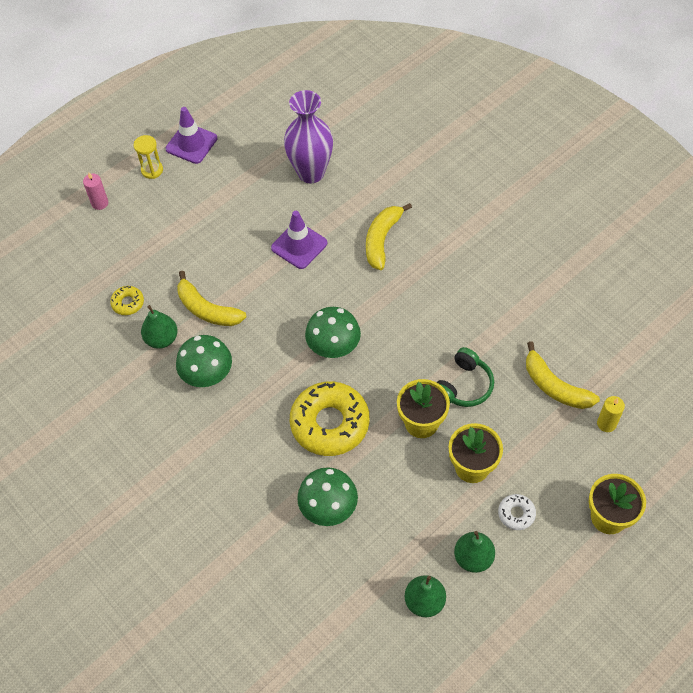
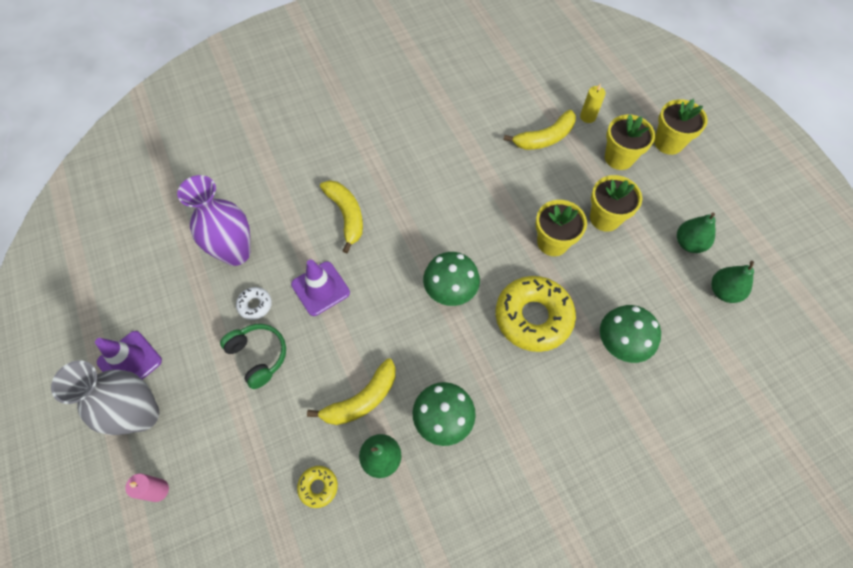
camera: 75 degrees left, 5 degrees up
yellow hourglass [133,135,163,179] -> grey vase [51,360,159,435]
yellow banana [366,203,412,270] -> yellow banana turned 150 degrees counterclockwise [320,180,363,253]
green headphones [436,347,494,407] -> green headphones moved to [220,324,286,389]
white donut [498,494,536,530] -> white donut moved to [236,287,272,320]
none -> yellow flower pot [605,114,655,170]

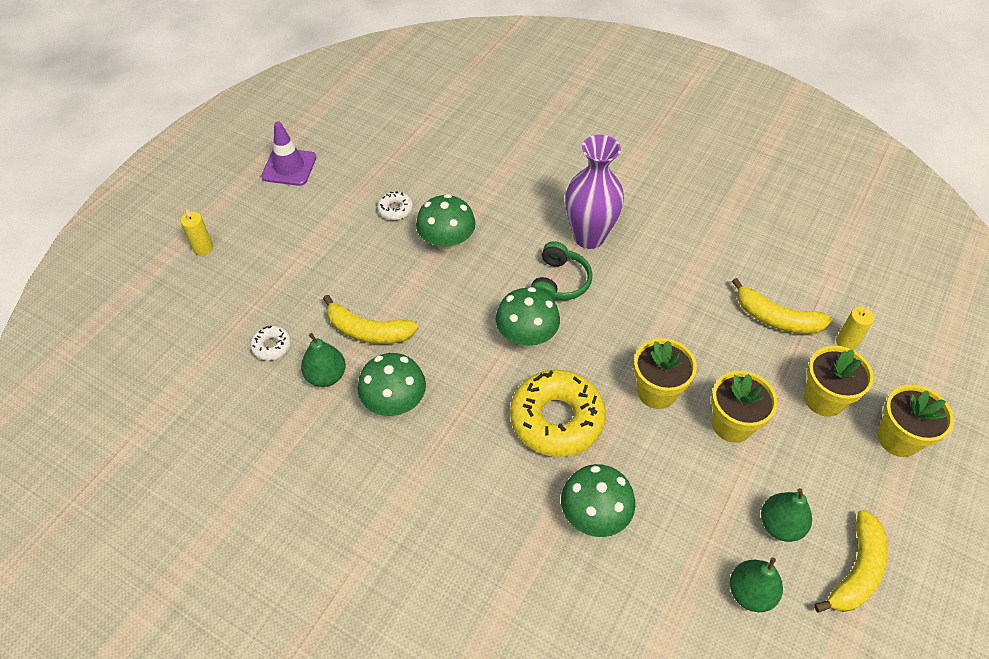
camera: 55 degrees right, 10 degrees down
grey vase [51,360,159,435] -> none
pink candle [125,473,169,502] -> yellow candle [181,209,213,255]
purple vase [177,175,250,266] -> purple vase moved to [565,135,624,249]
green headphones [220,324,286,389] -> green headphones moved to [531,241,592,300]
purple traffic cone [291,259,350,316] -> green mushroom [416,194,476,251]
yellow donut [297,466,338,508] -> white donut [250,326,291,361]
yellow banana [320,180,363,253] -> yellow banana moved to [814,510,888,613]

